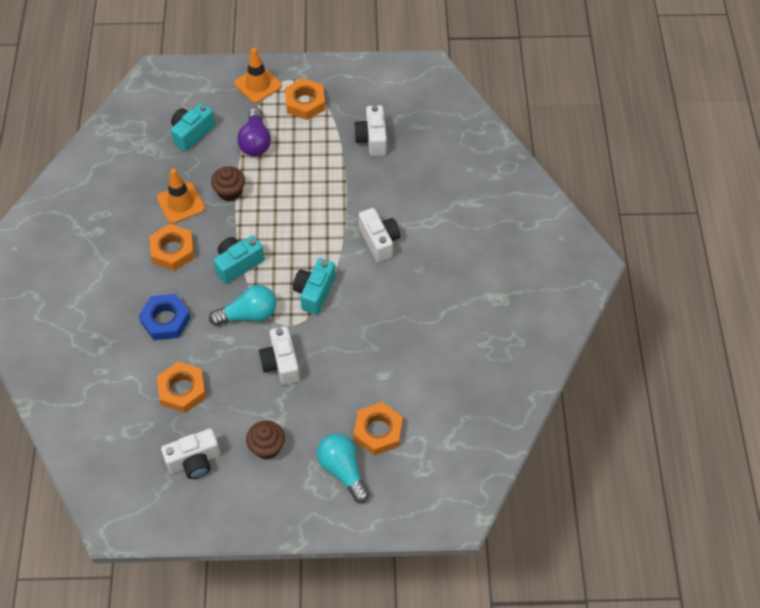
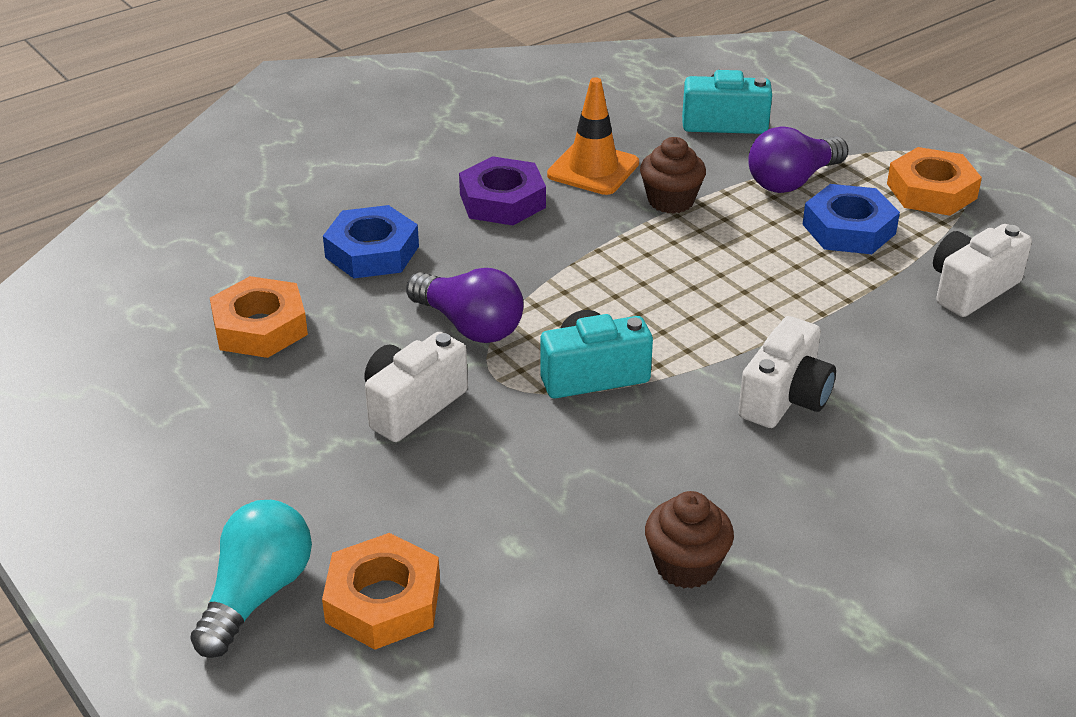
camera: 55 degrees right, 20 degrees down
orange nut [149,224,195,271] -> purple nut [459,156,546,225]
white camera [161,428,220,479] -> none
turquoise light bulb [209,285,276,326] -> purple light bulb [406,268,524,343]
turquoise camera [213,235,265,284] -> none
orange traffic cone [234,48,282,103] -> none
brown cupcake [246,421,285,459] -> brown cupcake moved to [645,491,734,589]
none -> blue nut [802,184,900,254]

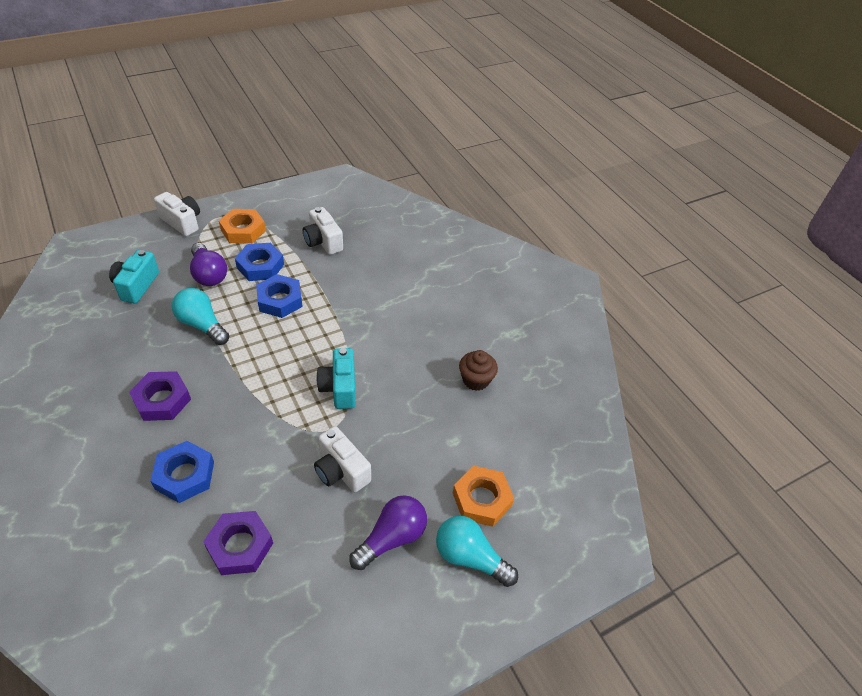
camera: 85 degrees left, 10 degrees up
orange nut [210,276,308,358] -> purple nut [203,511,273,575]
purple light bulb [406,268,524,343] -> purple light bulb moved to [349,495,427,570]
orange traffic cone [547,77,639,195] -> none
brown cupcake [640,137,706,214] -> turquoise light bulb [172,288,229,345]
white camera [738,316,836,428] -> white camera moved to [154,192,200,236]
none -> blue nut [256,274,303,318]

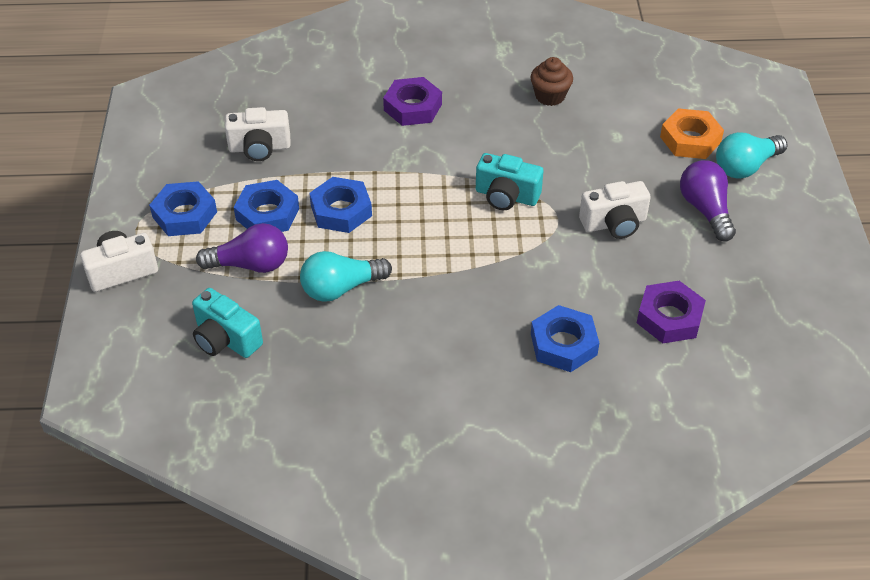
camera: 60 degrees left, 0 degrees up
purple nut [129,371,191,421] -> purple nut moved to [383,77,442,126]
orange nut [219,209,266,244] -> blue nut [149,181,217,236]

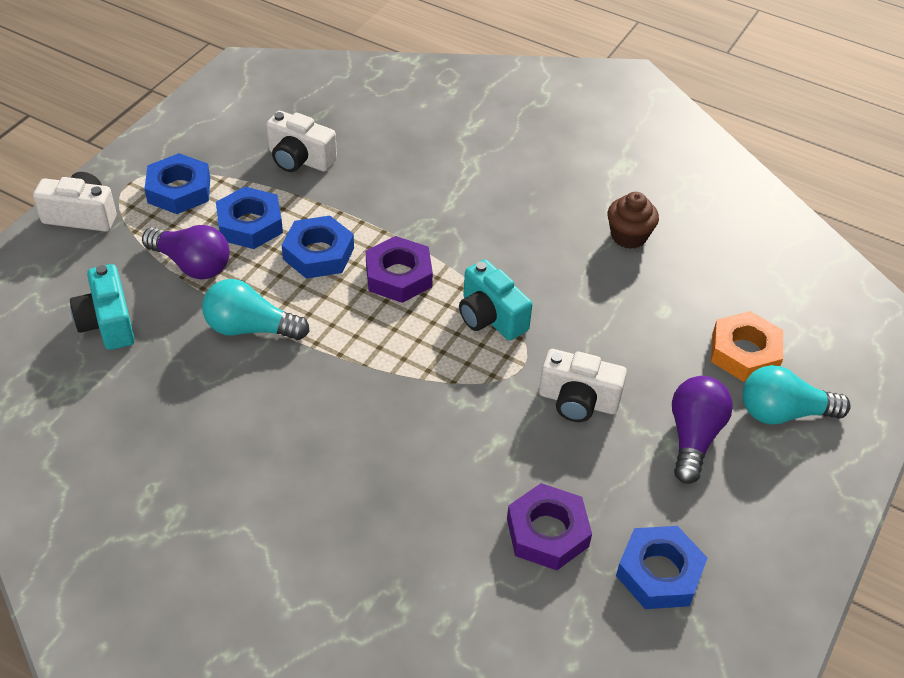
camera: 30 degrees right, 0 degrees up
purple nut [383,77,442,126] -> purple nut moved to [366,236,433,303]
blue nut [531,305,599,372] -> blue nut moved to [616,526,707,609]

